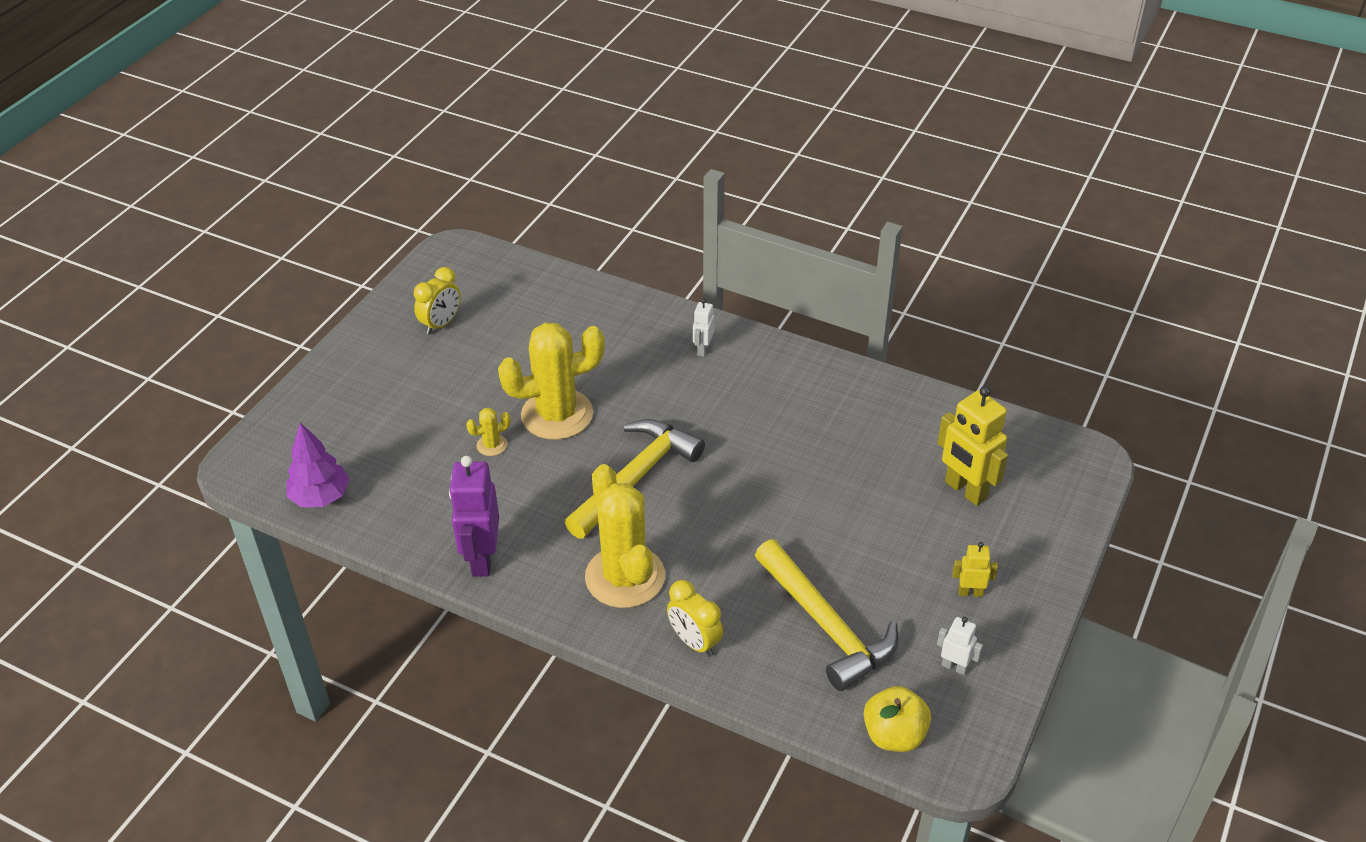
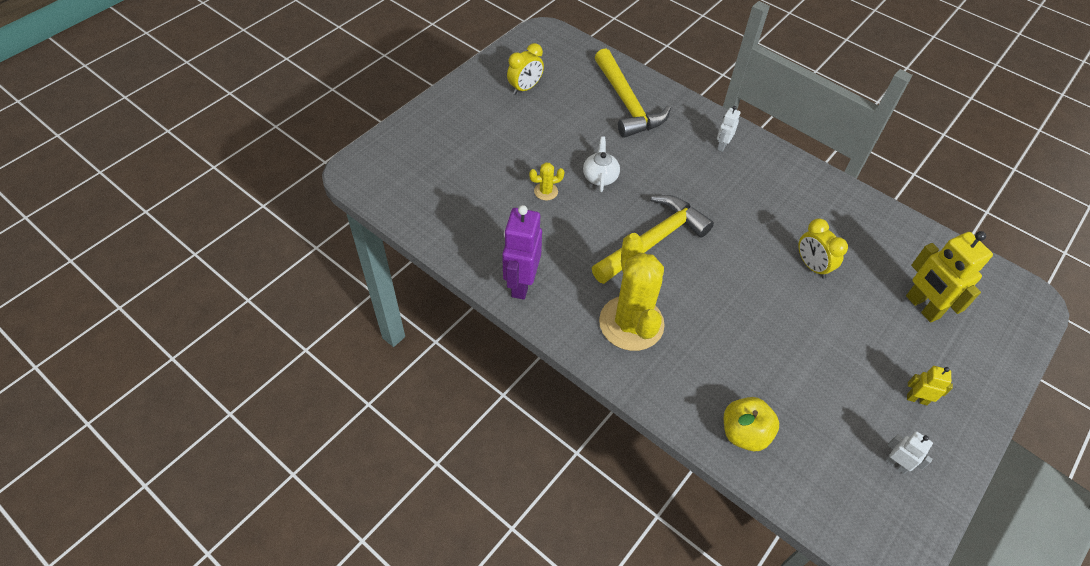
camera: 10 degrees right, 10 degrees up
purple tree [286,422,350,507] -> none
yellow cactus [498,323,605,440] -> white teapot [583,136,620,192]
yellow clock [667,580,723,657] -> yellow clock moved to [798,218,848,279]
yellow hammer [755,539,898,691] -> yellow hammer moved to [595,48,671,138]
yellow apple [864,686,931,752] -> yellow apple moved to [724,397,779,451]

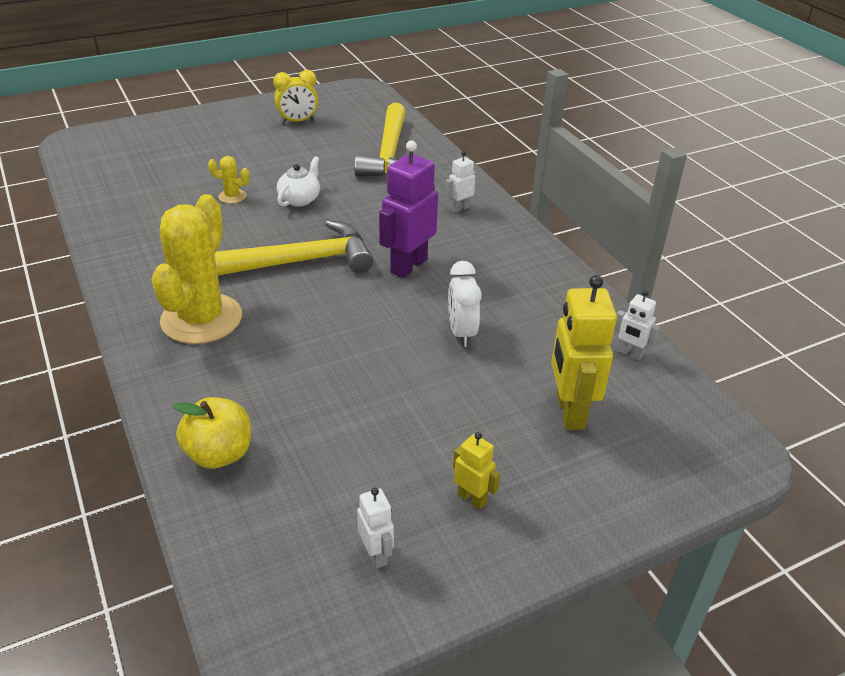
camera: 25 degrees right, 15 degrees down
purple robot [502,205,542,300] -> purple robot moved to [379,140,438,278]
yellow clock [798,218,848,279] -> white clock [448,261,482,347]
none -> white robot [614,290,660,360]

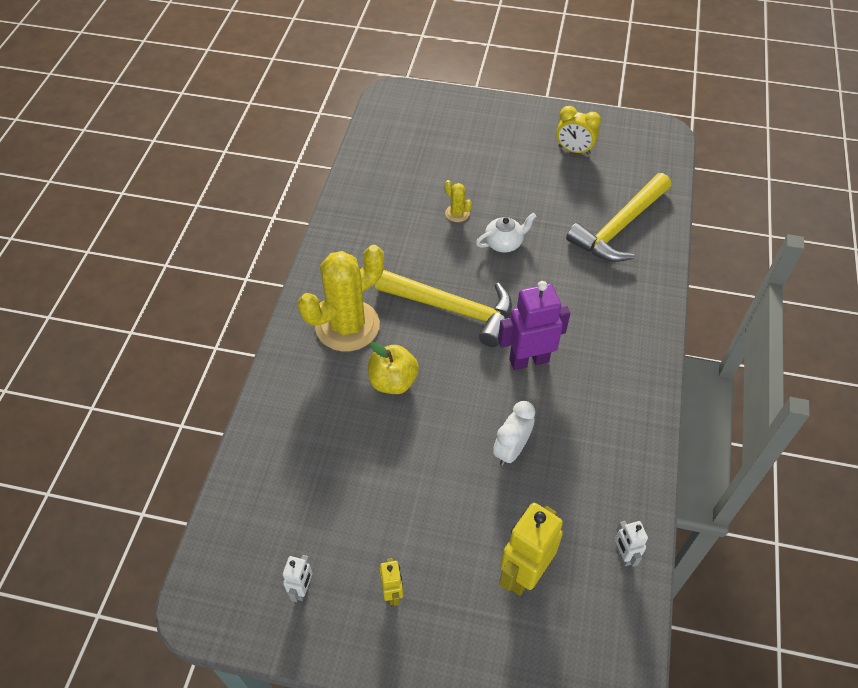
camera: 40 degrees right, 15 degrees up
yellow apple [173,397,251,469] -> yellow apple moved to [368,342,419,394]
white robot [445,151,476,213] -> none

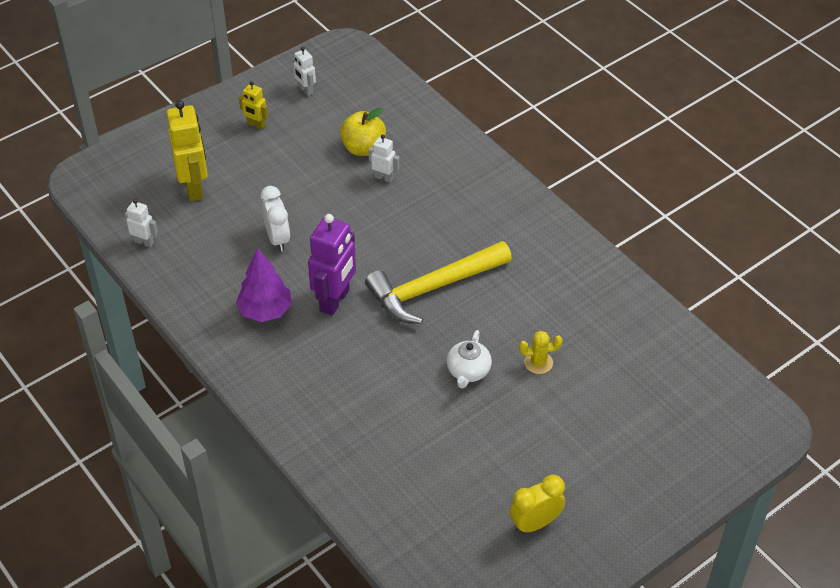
camera: 130 degrees right, 5 degrees down
yellow cactus [298,245,384,351] -> none
yellow apple [368,342,419,394] -> yellow apple moved to [340,108,386,156]
yellow hammer [566,173,671,262] -> none
none -> purple tree [236,248,292,322]
none -> white robot [369,134,400,183]

